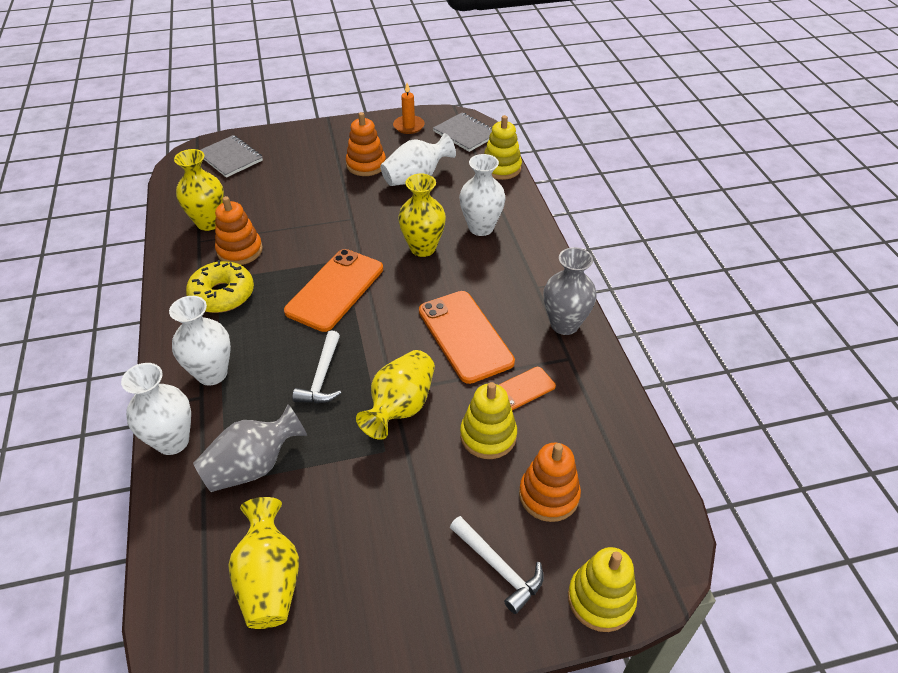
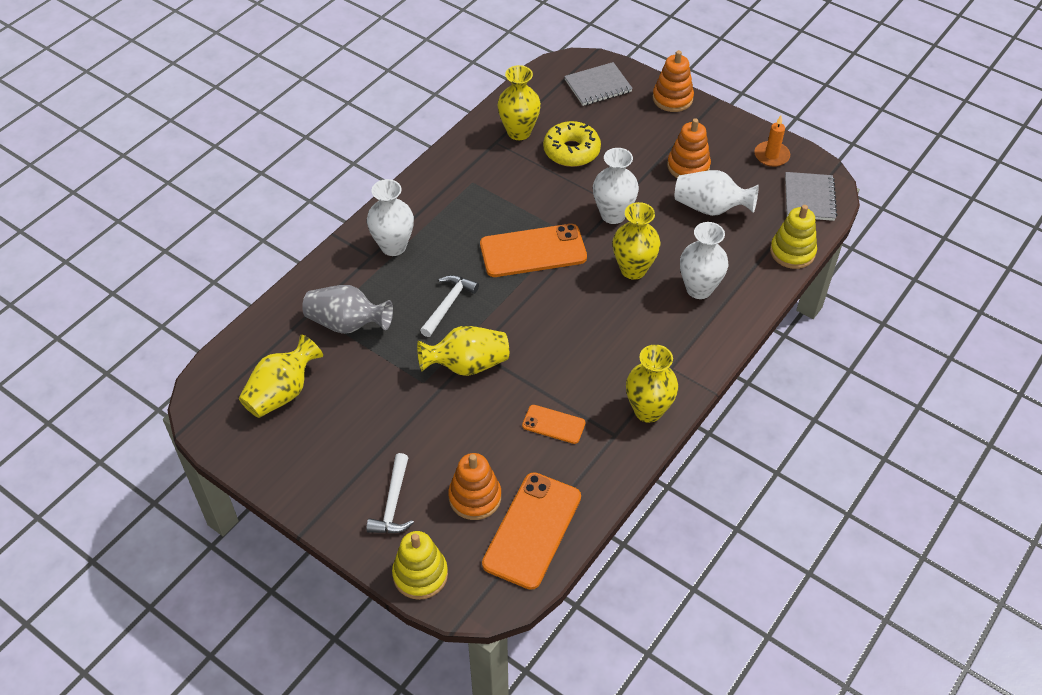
camera: 50 degrees right, 5 degrees up
white vase [121,363,191,455] -> white vase moved to [593,148,639,224]
yellow donut [186,260,254,313] -> yellow donut moved to [543,121,601,167]
grey notebook [200,135,263,178] -> grey notebook turned 60 degrees clockwise [564,62,633,106]
orange stacking toy [215,196,263,265] -> orange stacking toy moved to [653,50,694,112]
white hammer [292,330,341,403] -> white hammer turned 150 degrees clockwise [420,275,479,337]
orange phone [419,291,515,384] -> orange phone moved to [482,472,581,590]
yellow stacking toy [460,382,517,459] -> none
grey vase [544,247,597,335] -> yellow vase [626,344,678,423]

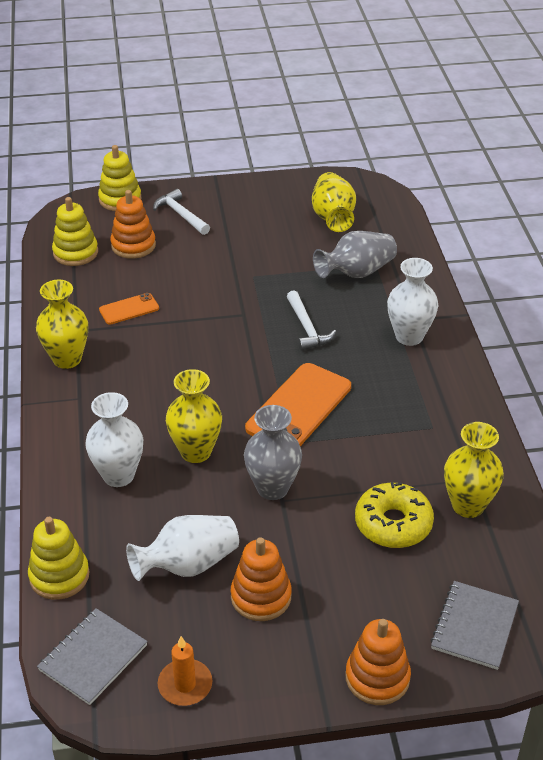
camera: 135 degrees right, 10 degrees down
yellow vase [417,326,509,376] -> none
orange phone [482,472,581,590] -> yellow stacking toy [52,197,98,266]
white vase [593,148,639,224] -> grey vase [244,405,302,500]
grey notebook [785,172,837,221] -> grey notebook turned 75 degrees clockwise [37,608,148,705]

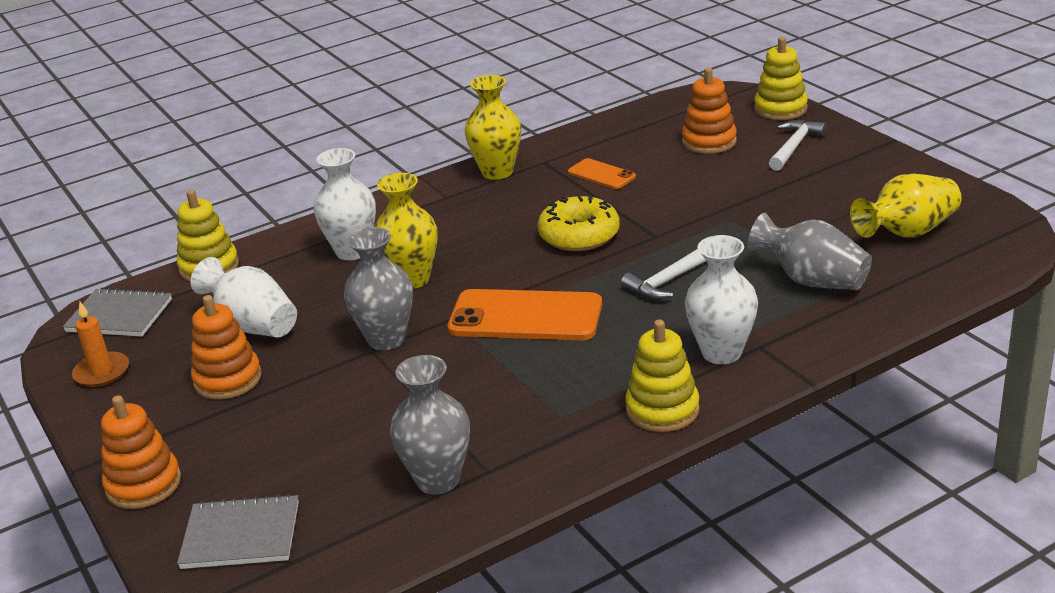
camera: 70 degrees right, 10 degrees down
yellow stacking toy [52,197,98,266] -> yellow stacking toy moved to [625,319,700,432]
yellow donut [355,482,434,548] -> yellow donut moved to [537,195,620,251]
yellow vase [444,422,504,518] -> grey vase [390,355,470,495]

